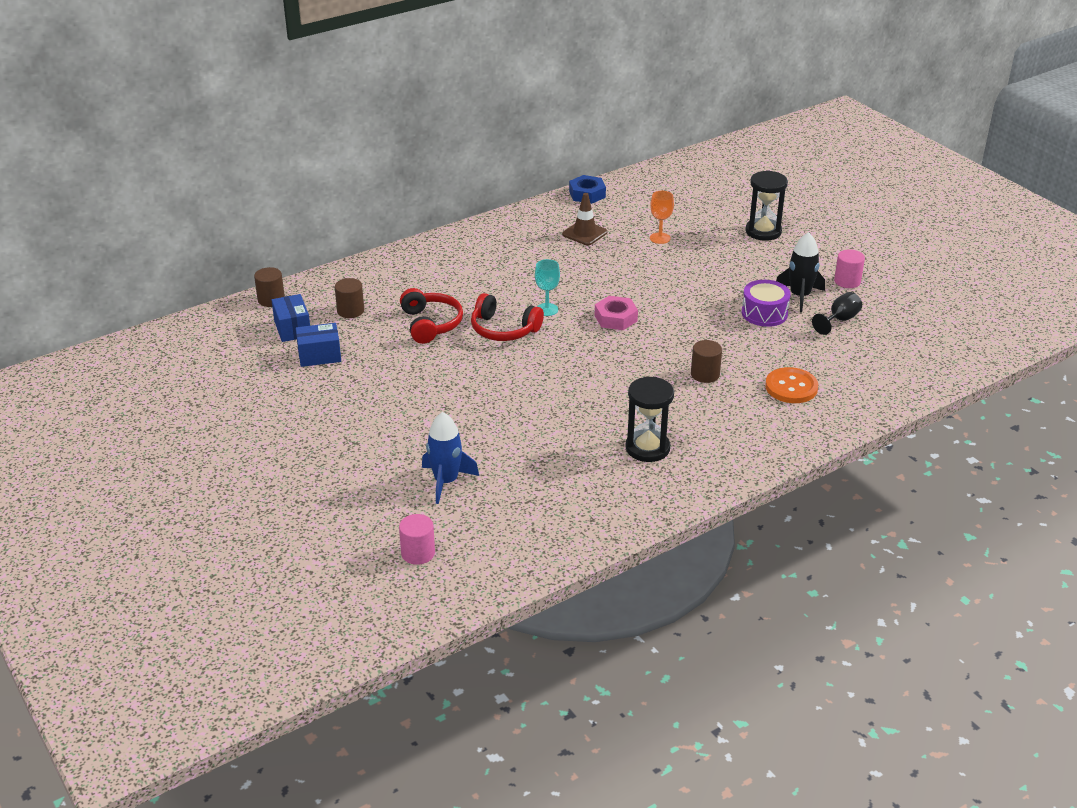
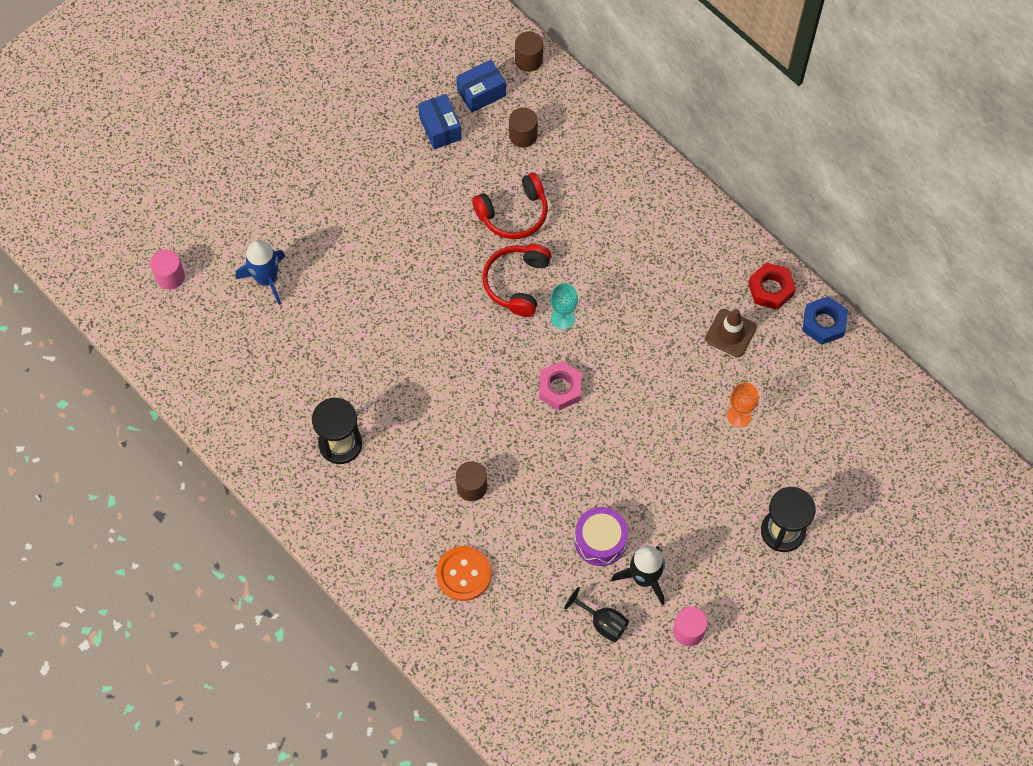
camera: 80 degrees right, 30 degrees up
none -> red nut [748,262,796,310]

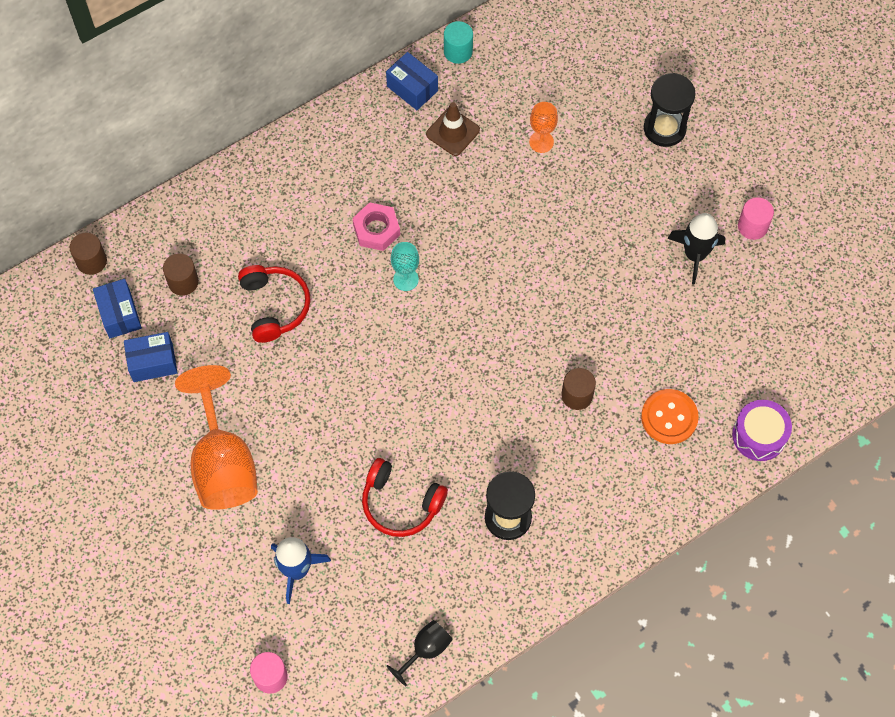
camera: 80 degrees left, 0 degrees up
red headphones [482,244,552,317] -> red headphones moved to [362,458,448,537]
pink nut [539,361,582,410] -> pink nut moved to [352,202,400,251]
black goblet [564,587,629,642] -> black goblet moved to [387,620,453,686]
purple drum [575,507,628,566] -> purple drum moved to [732,400,792,461]
red nut [748,262,796,310] -> blue box [386,52,438,110]
blue nut [802,296,848,345] -> turquoise cylinder [444,21,473,64]
none -> orange goblet [175,365,258,510]

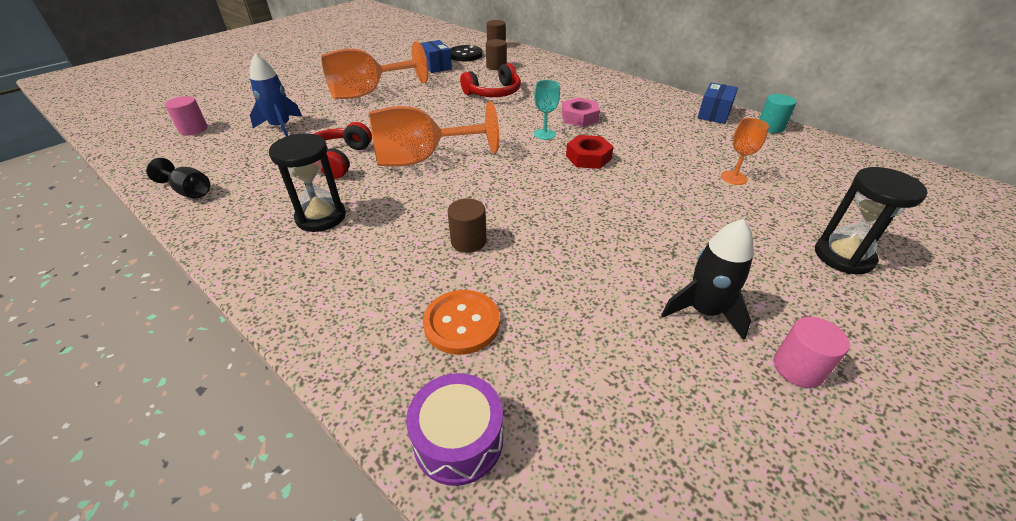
camera: 75 degrees right, 25 degrees down
blue box [93,279,142,338] -> black button [450,45,483,61]
brown traffic cone [426,102,480,156] -> none
none -> orange goblet [369,101,499,166]
none -> red nut [566,135,614,169]

